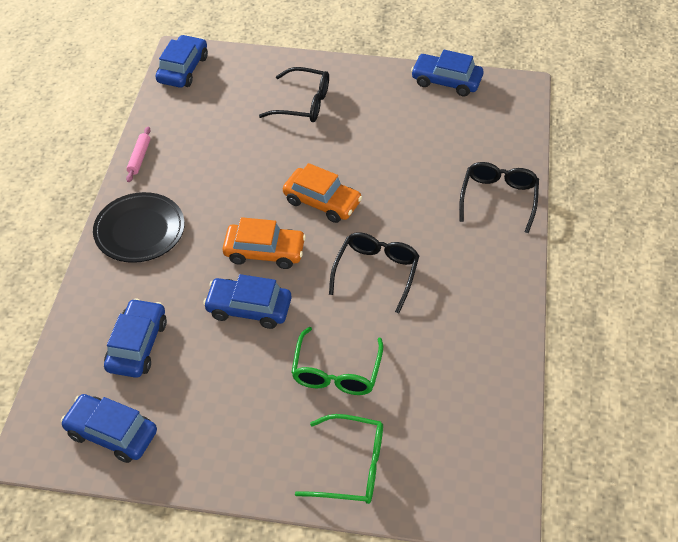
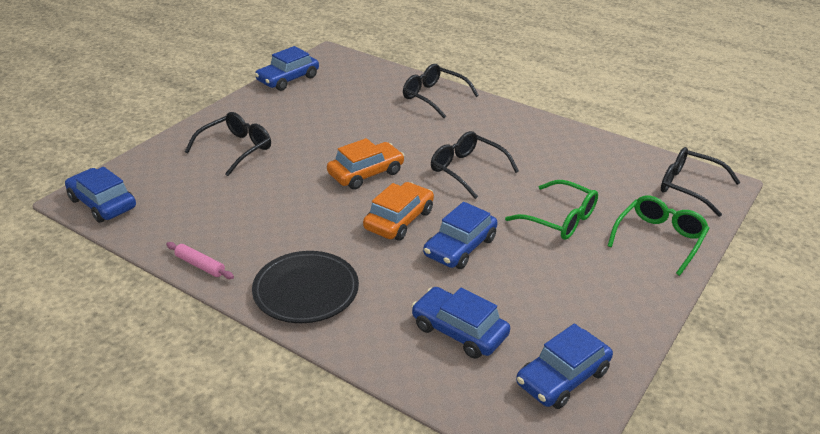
camera: 65 degrees left, 15 degrees down
none -> black glasses [661,147,741,217]

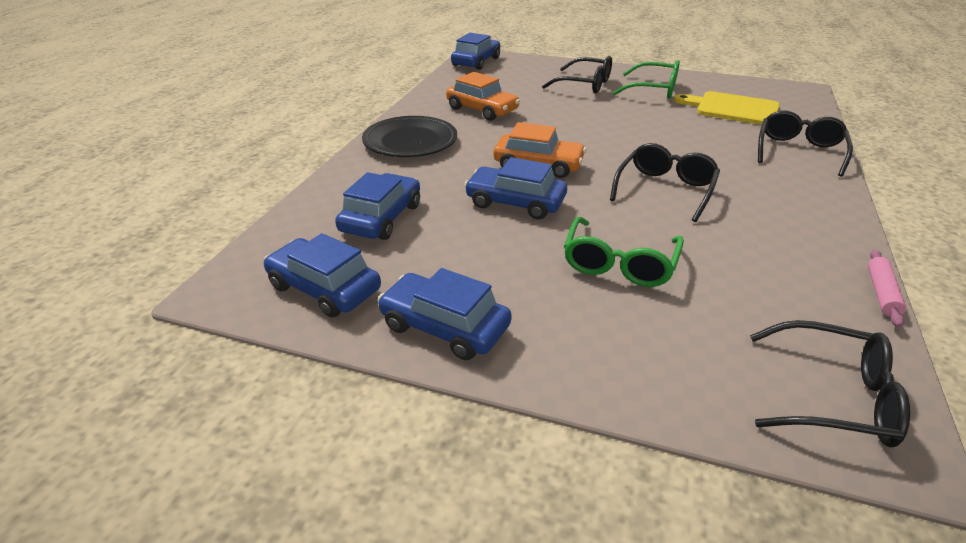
camera: 75 degrees right, 0 degrees up
pink rolling pin [166,242,234,279] -> pink rolling pin moved to [868,250,906,327]
blue car [255,46,319,91] -> blue car moved to [378,268,512,360]
orange car [327,138,405,190] -> orange car moved to [446,72,520,121]
green glasses [608,196,709,276] -> green glasses moved to [613,60,680,99]
black glasses [661,147,741,217] -> black glasses turned 90 degrees clockwise [750,320,910,447]
none -> yellow cutting board [674,91,780,125]

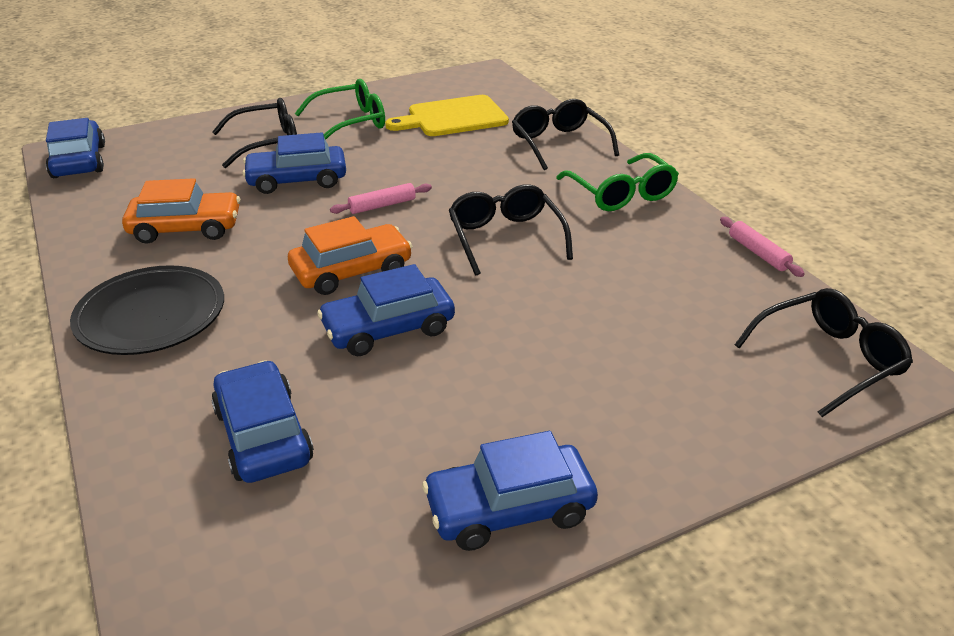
camera: 45 degrees left, 0 degrees up
blue car [264,233,381,318] -> blue car moved to [242,132,346,194]
green glasses [564,217,684,287] -> green glasses moved to [556,153,679,211]
none -> pink rolling pin [330,183,432,214]

